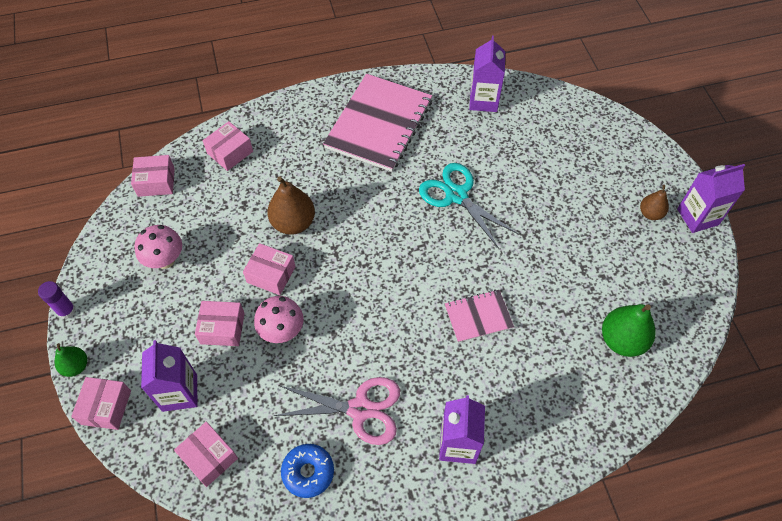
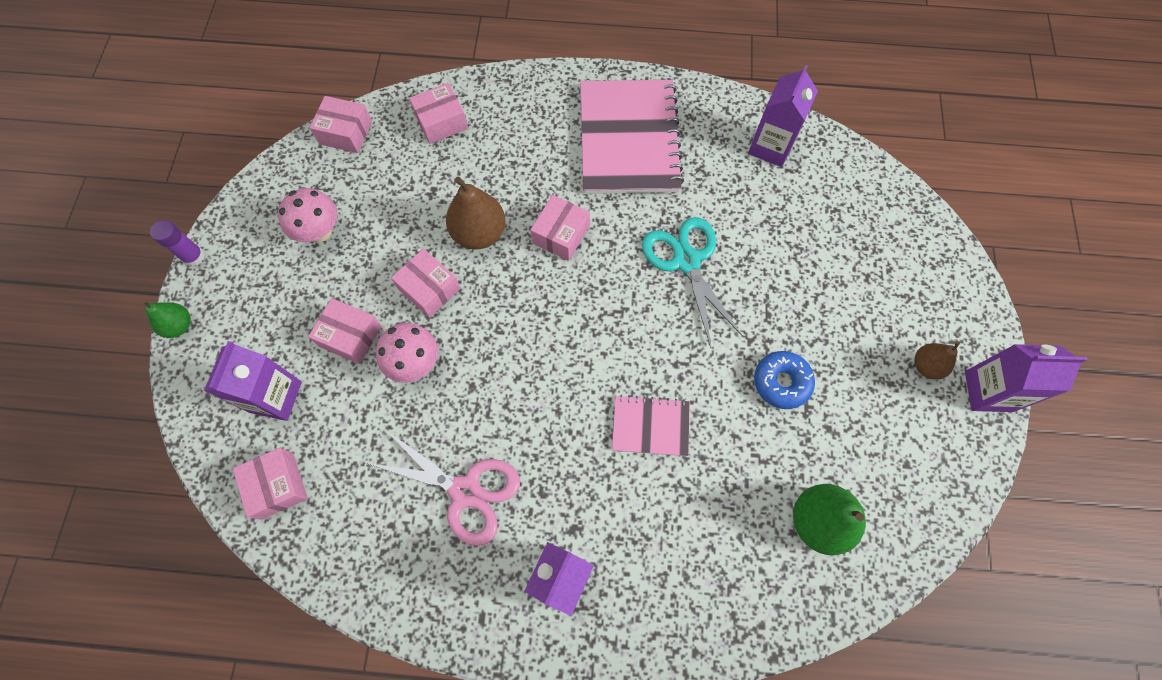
camera: 20 degrees right, 10 degrees up
pink box [71,377,131,430] -> pink box moved to [530,195,590,261]
blue donut [281,444,334,498] -> blue donut moved to [754,351,815,409]
pink notebook [323,74,432,172] -> pink notebook turned 45 degrees counterclockwise [580,80,684,194]

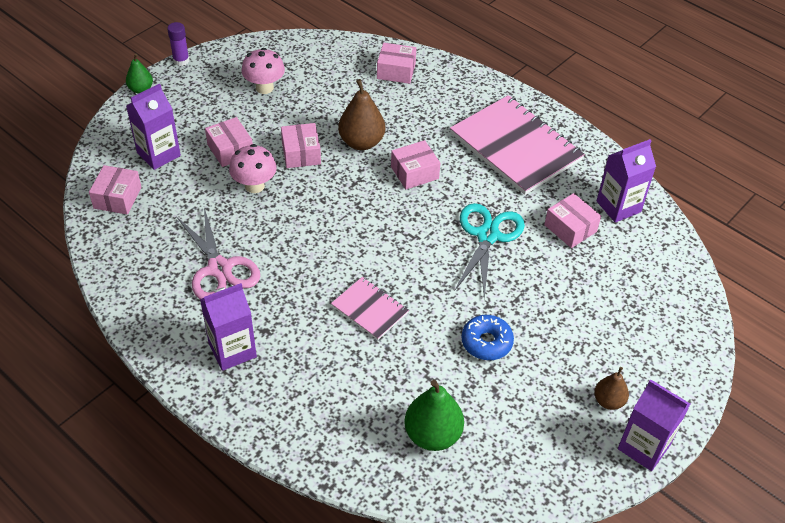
camera: 35 degrees right, 20 degrees down
pink box [309,96,372,153] -> pink box moved to [544,193,601,248]
pink notebook [580,80,684,194] -> pink notebook turned 75 degrees counterclockwise [450,95,585,195]

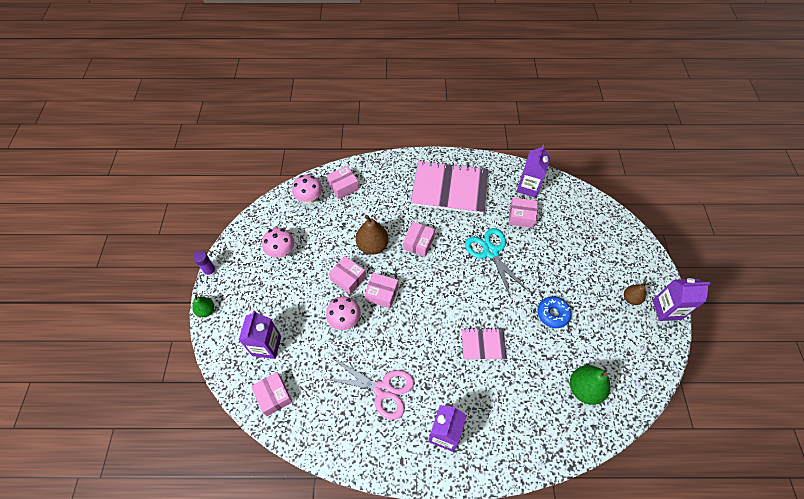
camera: 40 degrees left, 10 degrees up
pink box [205,117,253,167] -> pink box moved to [364,272,398,308]
none -> pink mushroom [292,175,322,204]

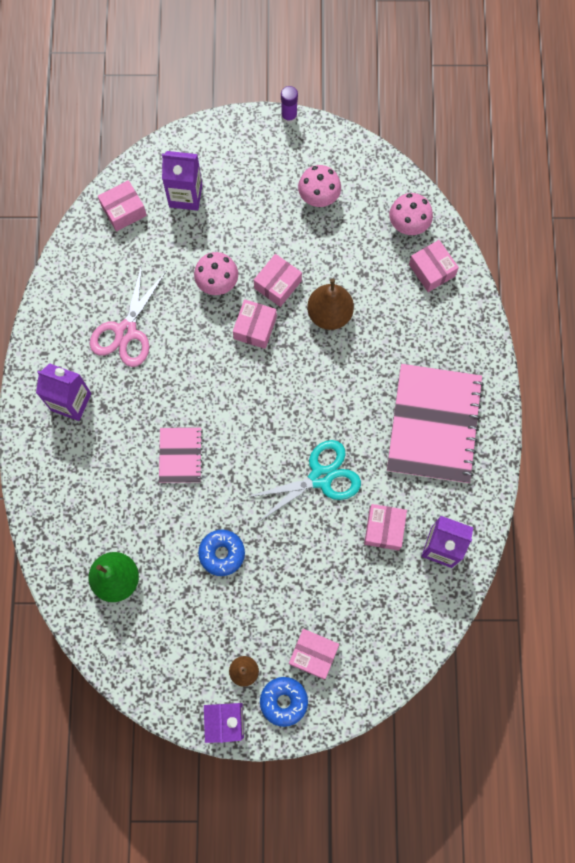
camera: 90 degrees right, 15 degrees up
green pear [192,295,214,317] -> none
pink box [403,222,435,257] -> pink box moved to [289,629,339,680]
none -> blue donut [260,677,308,727]

